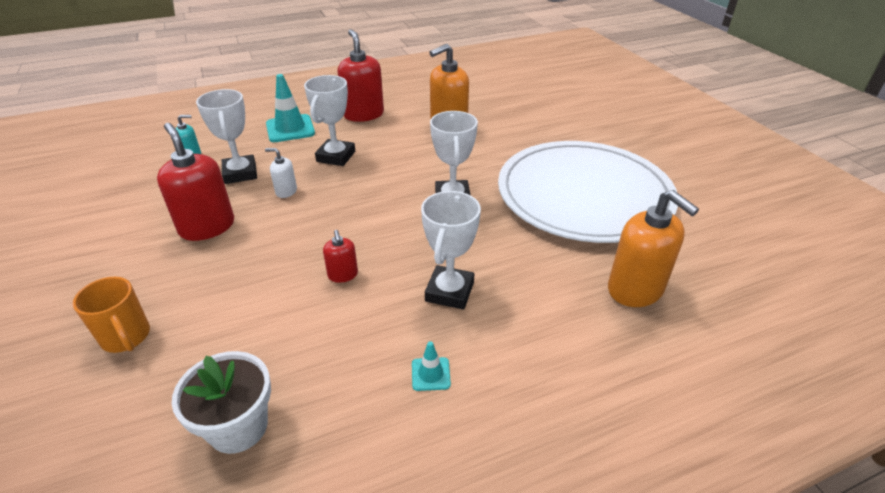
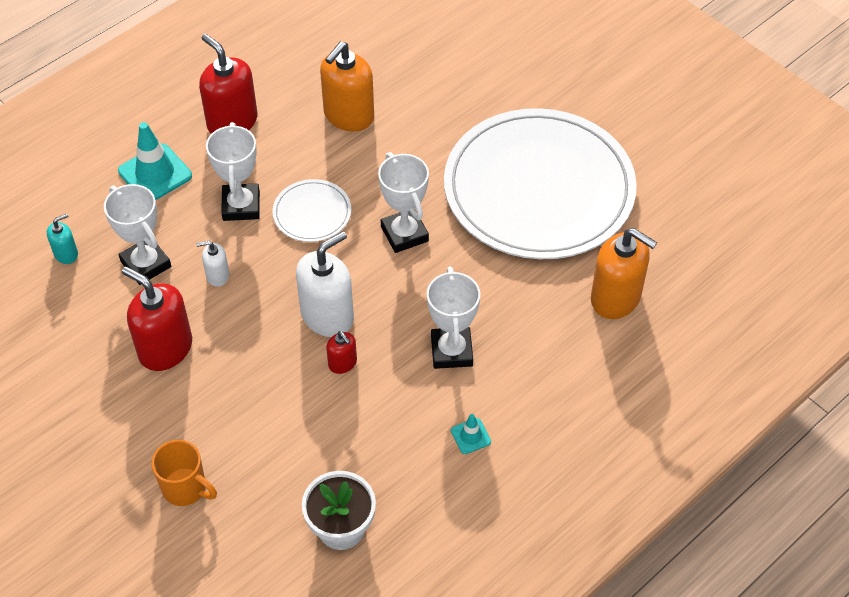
camera: 20 degrees left, 15 degrees up
none -> white plate [272,179,351,242]
none -> white soap dispenser [296,231,354,337]

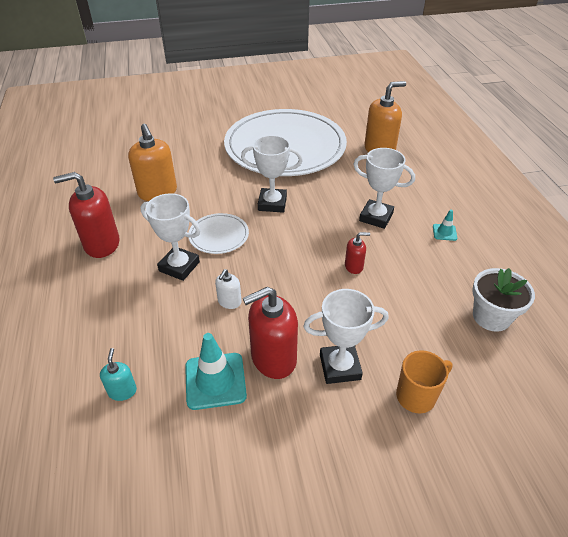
camera: 60 degrees left, 10 degrees down
white trophy [104,184,171,285] -> white trophy moved to [303,289,389,384]
turquoise traffic cone [118,122,192,200] -> turquoise traffic cone moved to [185,333,247,410]
white soap dispenser [296,231,354,337] -> none

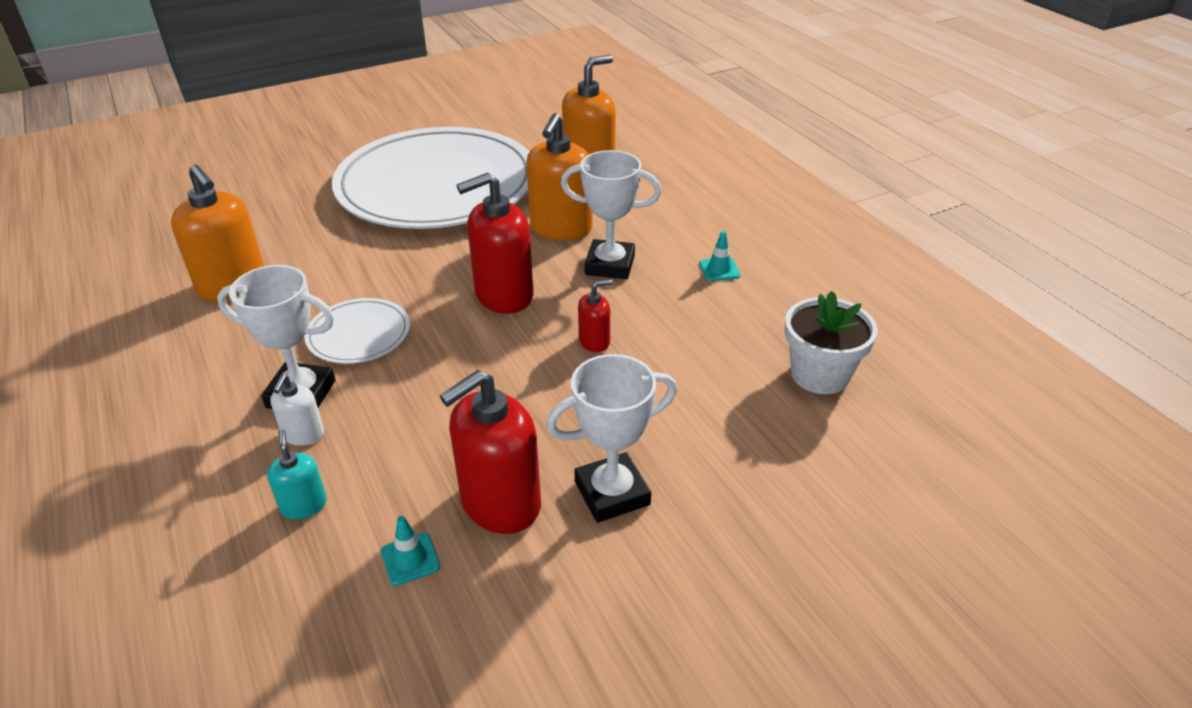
camera: 15 degrees left, 5 degrees down
red soap dispenser [53,172,119,258] -> red soap dispenser moved to [457,172,534,314]
turquoise soap dispenser [100,348,137,401] -> turquoise soap dispenser moved to [267,430,327,519]
turquoise traffic cone [185,333,247,410] -> turquoise traffic cone [381,516,440,586], size x0.50
white soap dispenser [215,269,242,309] -> white soap dispenser moved to [270,375,324,446]
white trophy [241,135,303,213] -> none
orange mug [396,350,453,413] -> none
none -> orange soap dispenser [526,113,593,240]

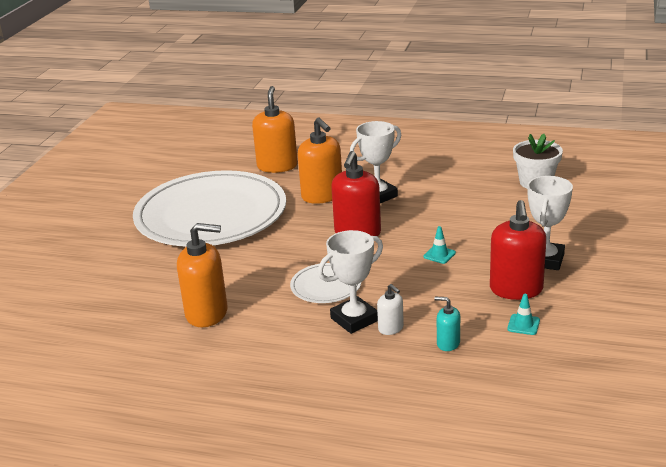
camera: 45 degrees left, 10 degrees down
red soap dispenser [578,279,613,352] -> none
turquoise traffic cone [699,231,740,281] -> turquoise traffic cone moved to [423,226,456,264]

